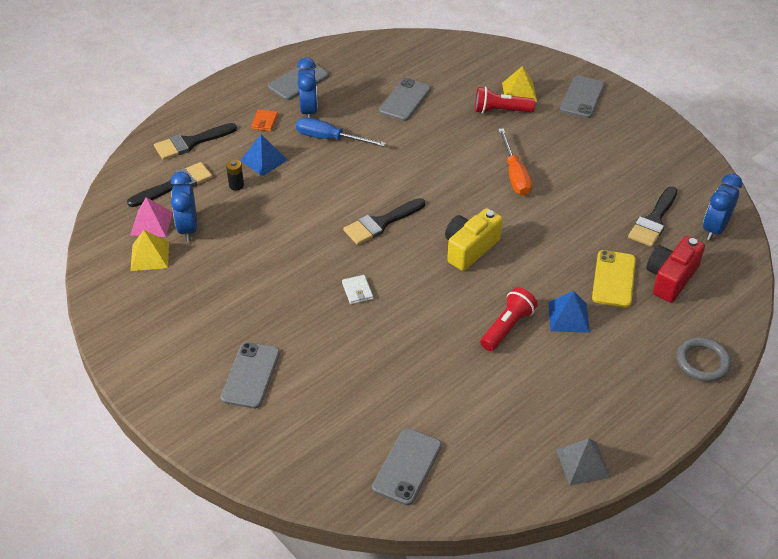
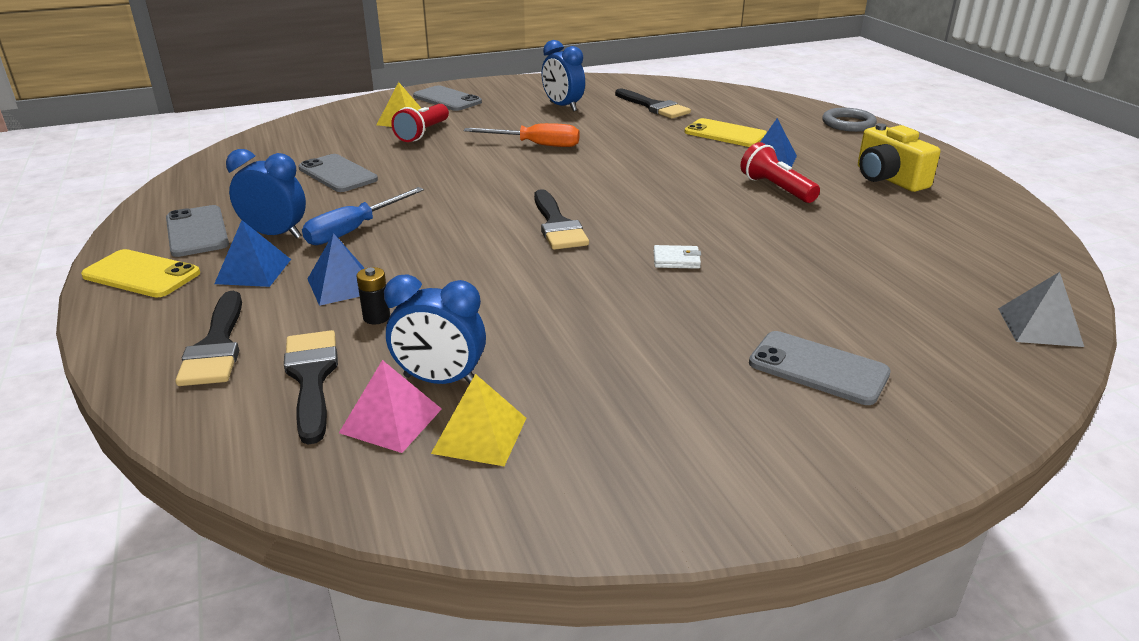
camera: 70 degrees left, 15 degrees down
orange wallet [251,109,278,131] -> blue pyramid [214,220,291,287]
grey phone [372,428,442,505] -> none
yellow camera [445,208,503,271] -> yellow camera moved to [858,123,940,192]
grey pyramid [556,439,611,486] -> grey pyramid moved to [998,272,1084,347]
red camera [646,236,705,302] -> none
blue clock [703,173,742,240] -> blue clock moved to [541,40,585,112]
none -> yellow phone [81,249,200,297]

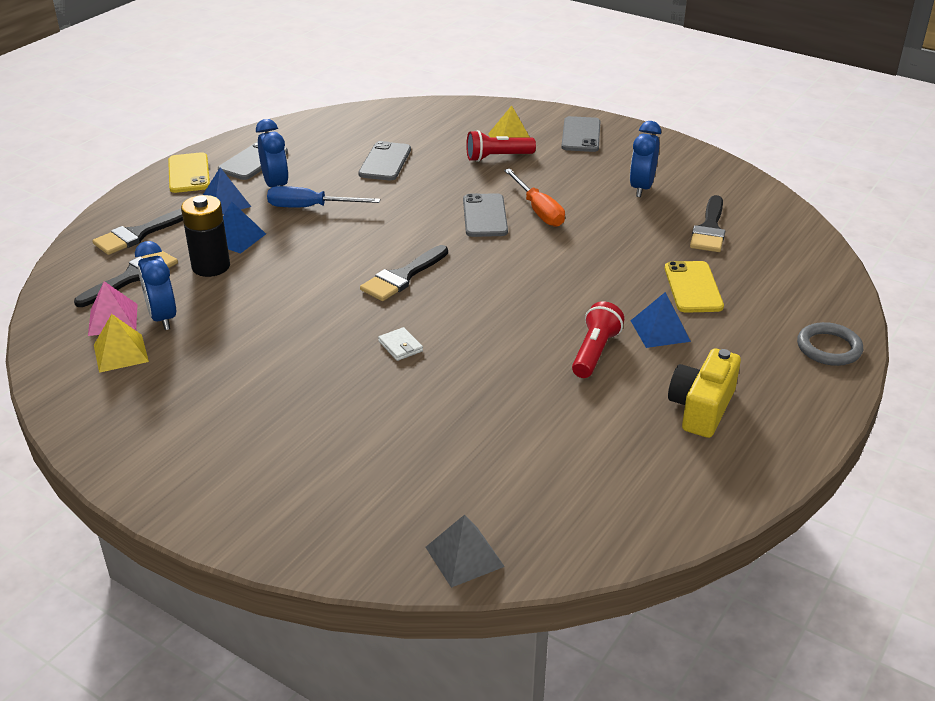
camera: 55 degrees right, 5 degrees up
black battery [356,267,390,324] -> black battery [181,195,230,277], size x2.02
grey phone [749,331,891,405] -> grey phone moved to [463,193,508,237]

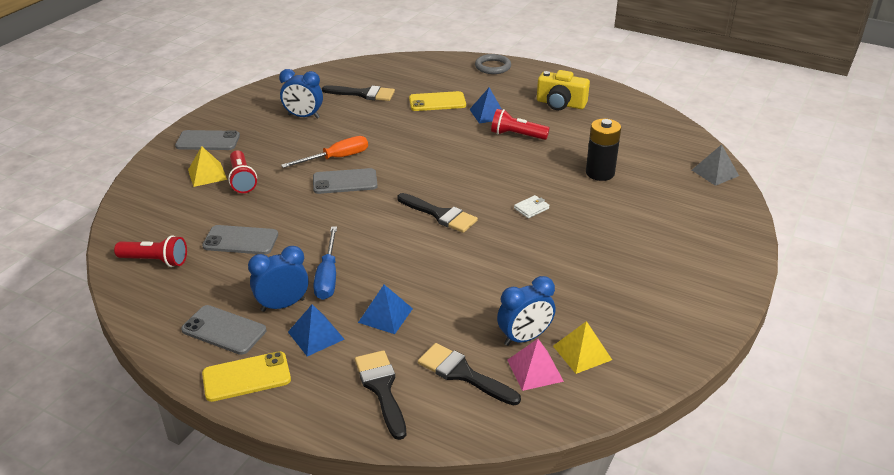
camera: 95 degrees left, 0 degrees up
black brush [92,208,183,255] -> black brush turned 150 degrees counterclockwise [355,350,406,440]
black battery [181,195,230,277] -> black battery moved to [586,119,621,181]
none -> red flashlight [114,235,187,267]

